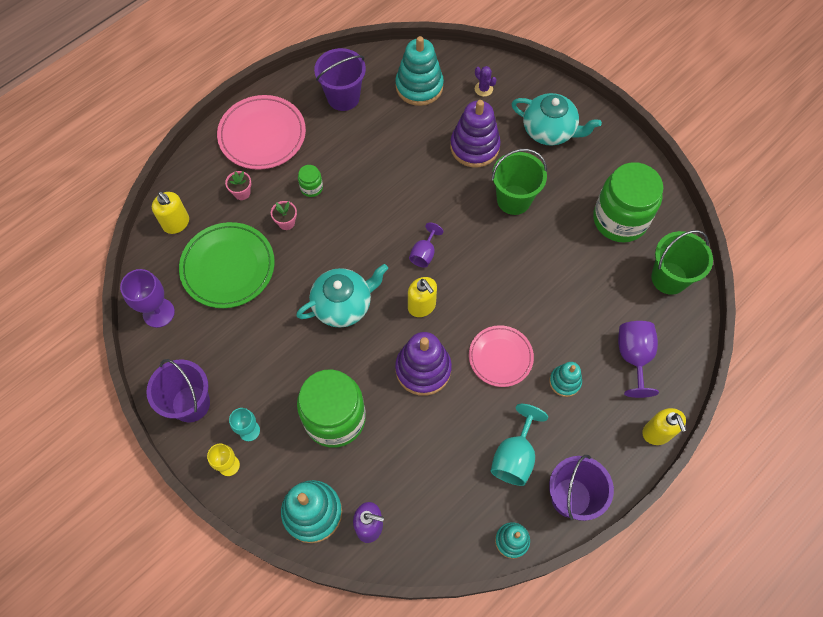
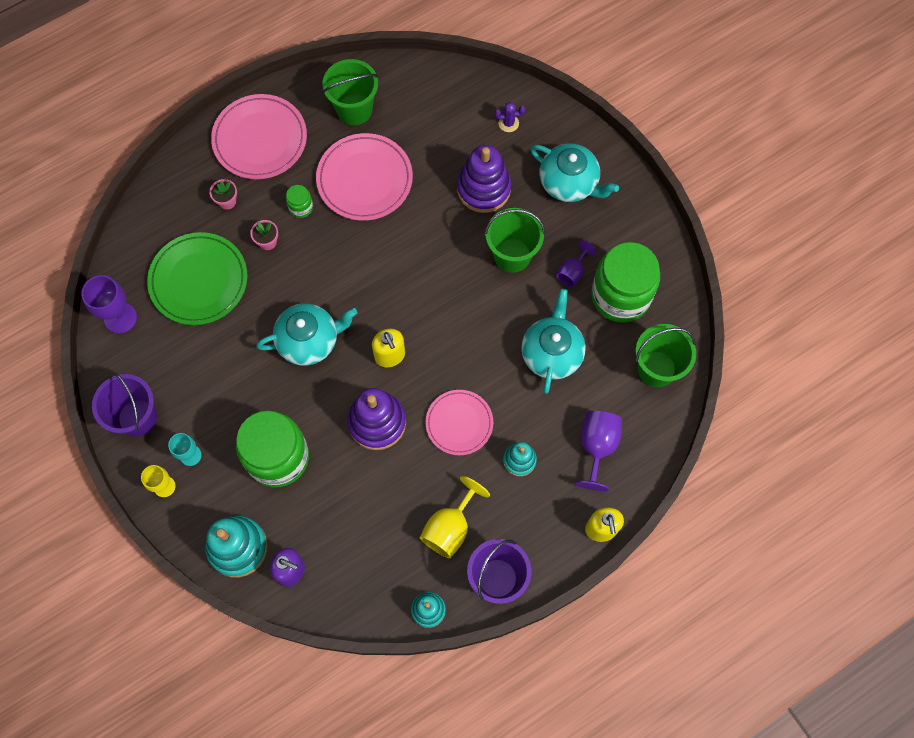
camera: 10 degrees right, 5 degrees up
yellow soap dispenser [152,192,189,234] -> none
purple bucket [314,48,366,111] -> green bucket [323,59,378,125]
turquoise stacking toy [395,36,444,106] -> none
purple goblet [409,223,443,268] -> purple goblet moved to [556,241,597,287]
purple cactus [475,66,497,97] -> purple cactus turned 60 degrees counterclockwise [494,102,525,132]
turquoise goblet [491,404,548,486] -> yellow goblet [420,476,490,558]
none -> pink plate [316,133,413,221]
none -> turquoise teapot [521,289,586,394]

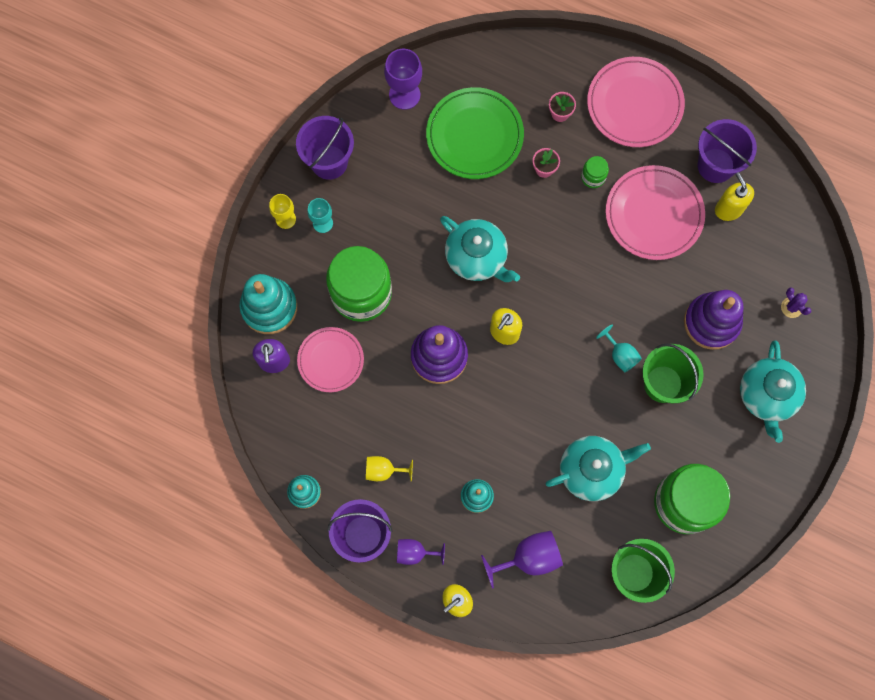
camera: 60 degrees right, 5 degrees up
green bucket [323,59,378,125] -> purple bucket [698,119,757,183]
yellow goblet [420,476,490,558] -> yellow goblet [366,456,413,481], size x0.63
pink plate [426,390,493,455] -> pink plate moved to [297,327,364,392]
purple goblet [556,241,597,287] -> purple goblet moved to [397,539,445,565]
none -> turquoise goblet [596,325,642,372]
none -> yellow soap dispenser [715,172,754,221]

